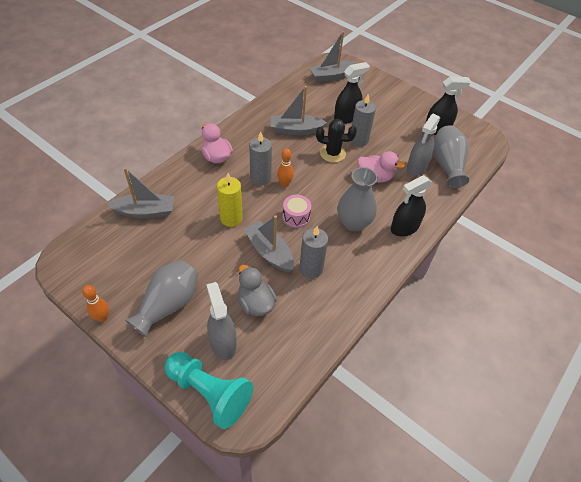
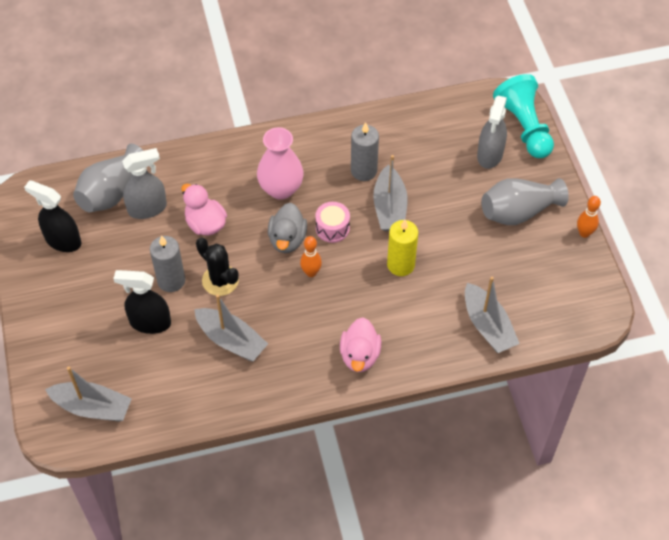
camera: 140 degrees left, 5 degrees up
grey boat [107,168,174,218] -> grey boat turned 150 degrees counterclockwise [465,277,520,353]
grey duck [238,265,277,316] -> grey duck moved to [268,203,307,253]
grey candle [249,132,272,186] -> none
grey vase [337,167,378,232] -> pink vase [257,127,304,200]
black spray bottle [391,175,432,236] -> none

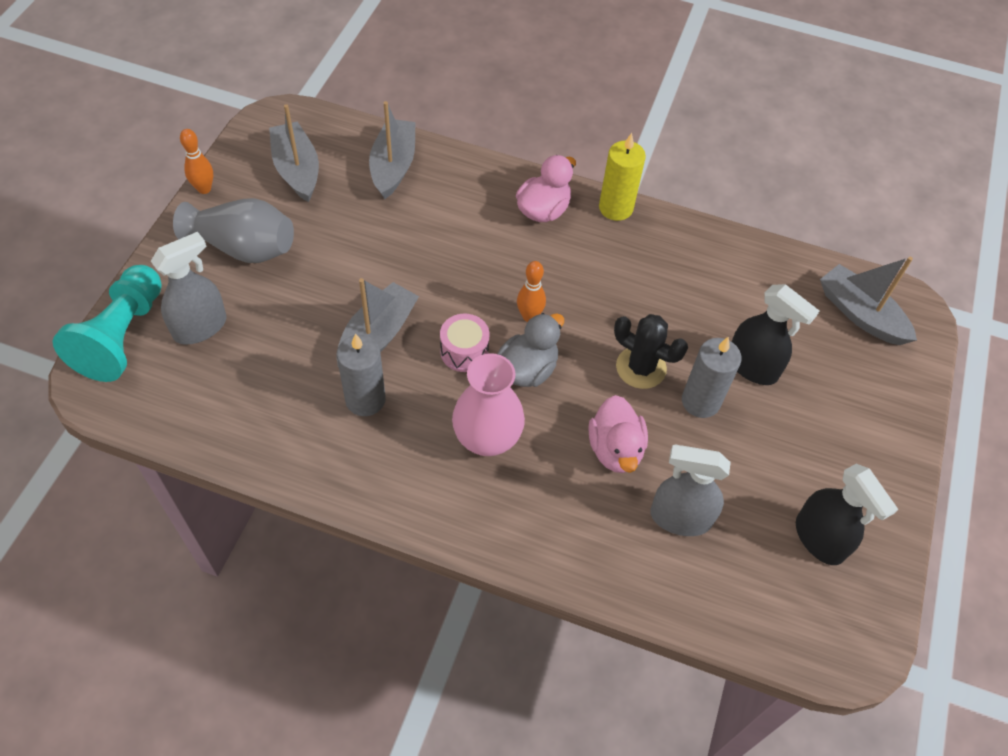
camera: 150 degrees left, 0 degrees up
grey vase [73,144,143,212] -> none
grey boat [194,294,268,361] -> grey boat moved to [269,104,319,202]
black cactus [196,237,239,296] -> black cactus turned 45 degrees counterclockwise [614,314,688,389]
yellow candle [387,220,418,276] -> yellow candle moved to [599,133,646,221]

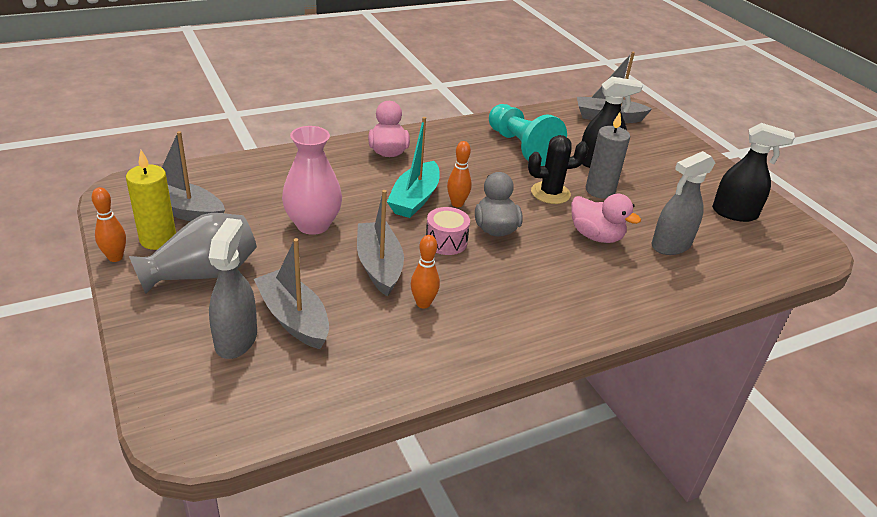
camera: 45 degrees left, 20 degrees down
turquoise pawn [53,265,162,382] -> turquoise pawn moved to [489,104,567,166]
grey candle [337,333,386,416] -> orange bowling pin [411,235,440,309]
grey boat [369,101,415,199] -> grey boat moved to [254,238,329,349]
pink vase [452,353,525,456] -> pink vase moved to [282,126,342,235]
yellow candle [599,133,646,221] -> yellow candle moved to [126,150,176,250]
none -> turquoise boat [387,117,440,218]

